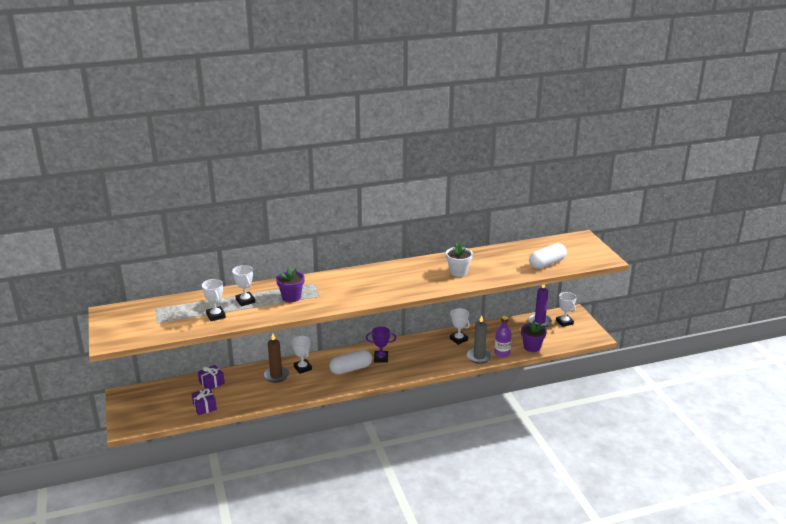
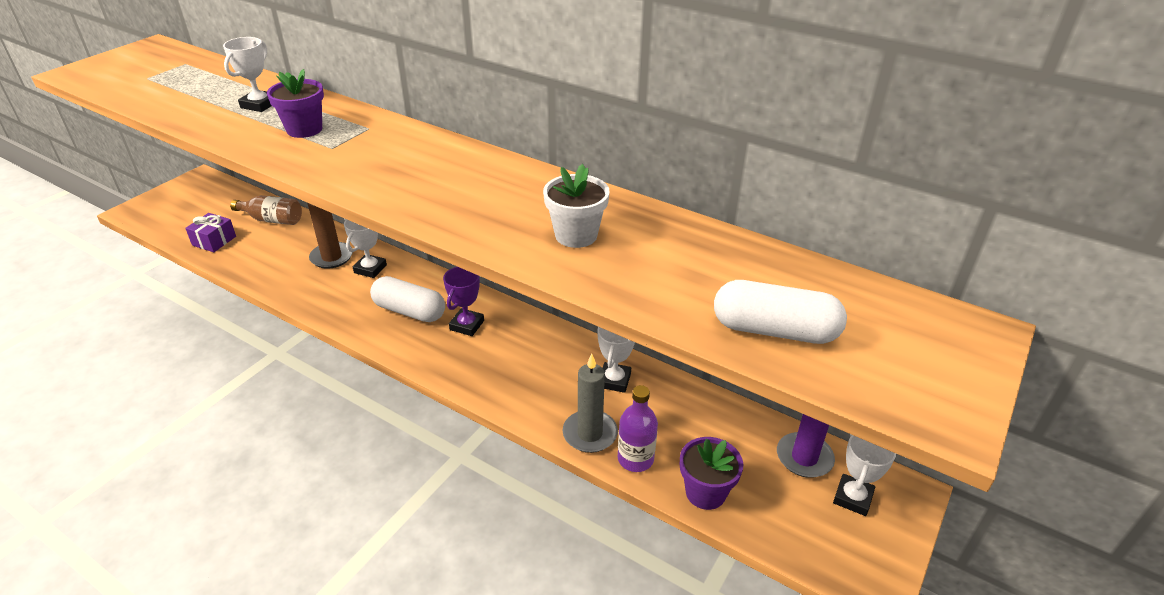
camera: 50 degrees right, 10 degrees up
purple gift [198,365,225,389] -> brown bottle [230,195,302,225]
white trophy [202,279,226,321] -> none
purple trophy [366,326,396,363] -> purple trophy turned 60 degrees clockwise [443,267,484,336]

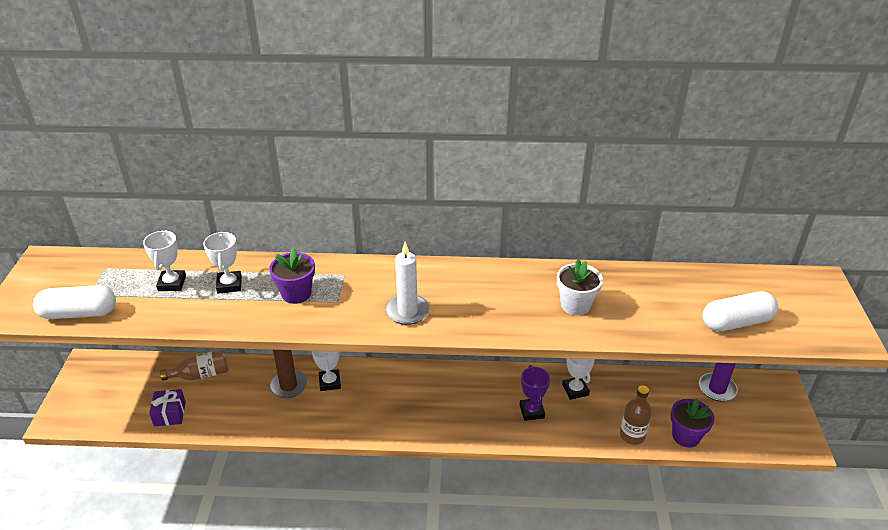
camera: 30 degrees left, 0 degrees up
white capsule [370,276,445,322] -> white capsule moved to [33,285,116,319]
purple trophy [443,267,484,336] -> purple trophy moved to [520,365,550,421]
grey candle [563,354,618,453] -> none
purple bottle [618,385,658,472] -> brown bottle [620,385,652,445]
white trophy [833,435,896,516] -> white trophy moved to [143,230,186,291]
none -> white candle [386,242,430,325]

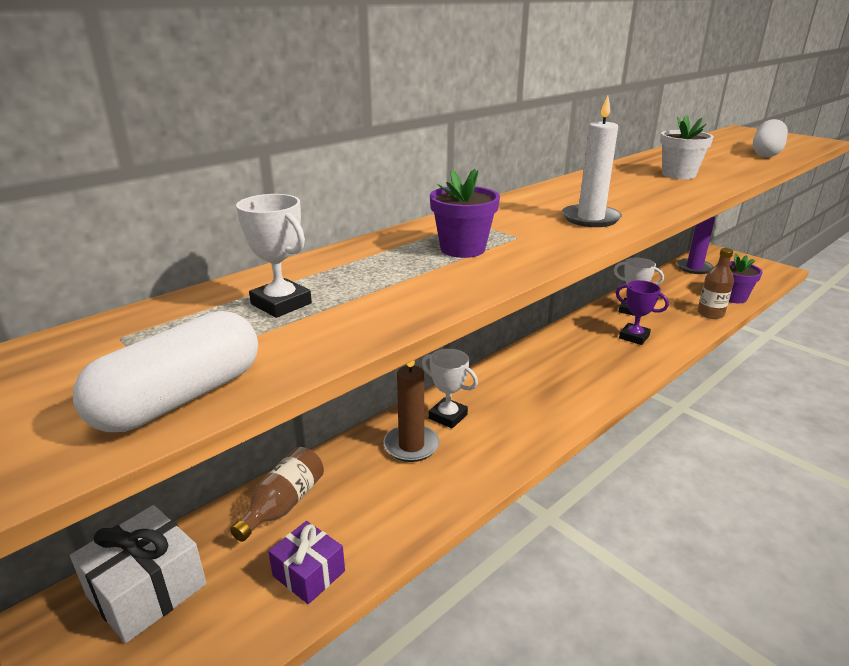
camera: 45 degrees left, 10 degrees down
white trophy [203,232,242,294] -> none
none -> white gift [70,505,207,643]

